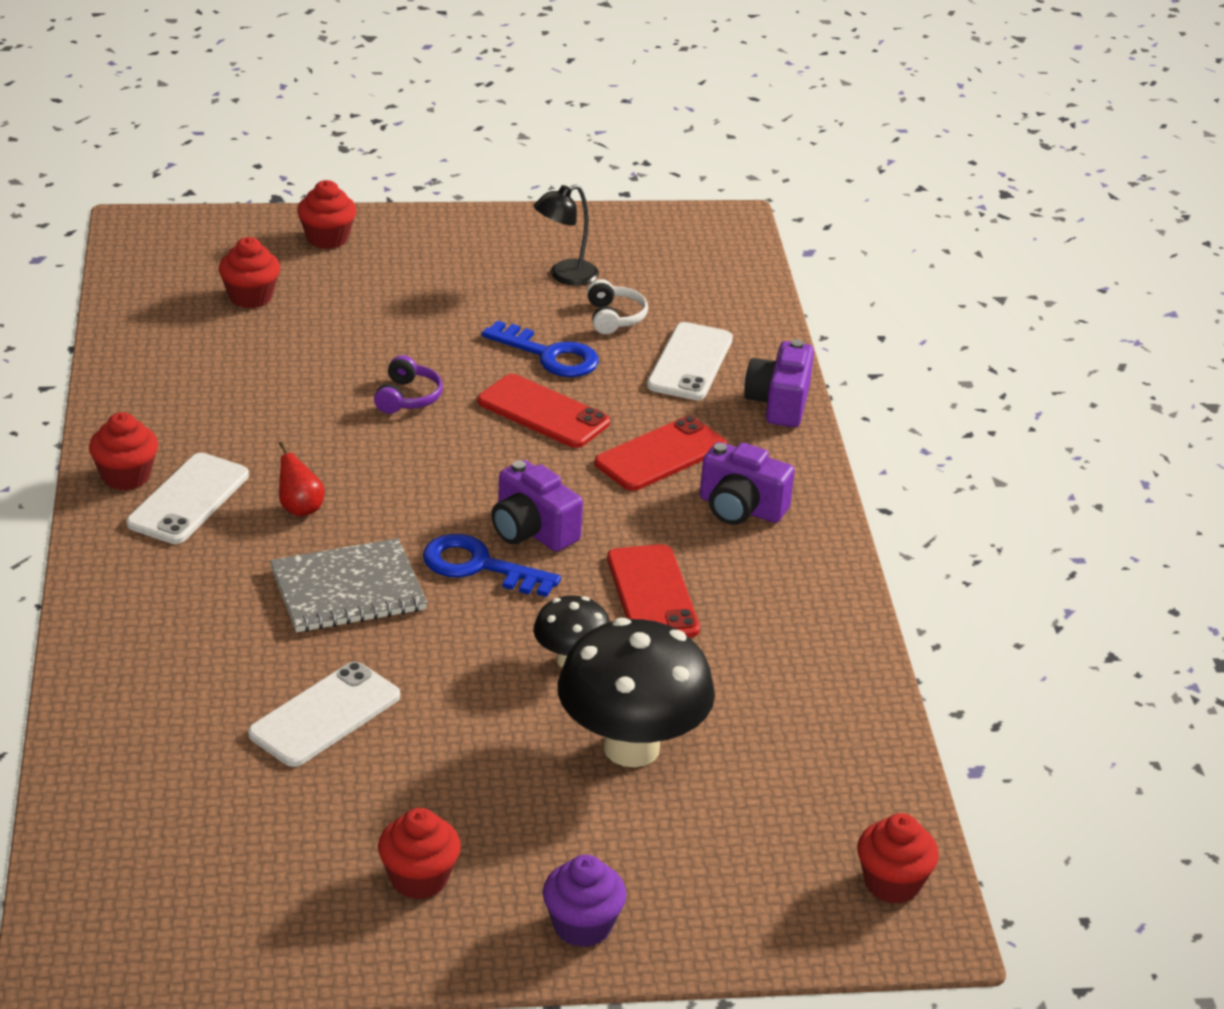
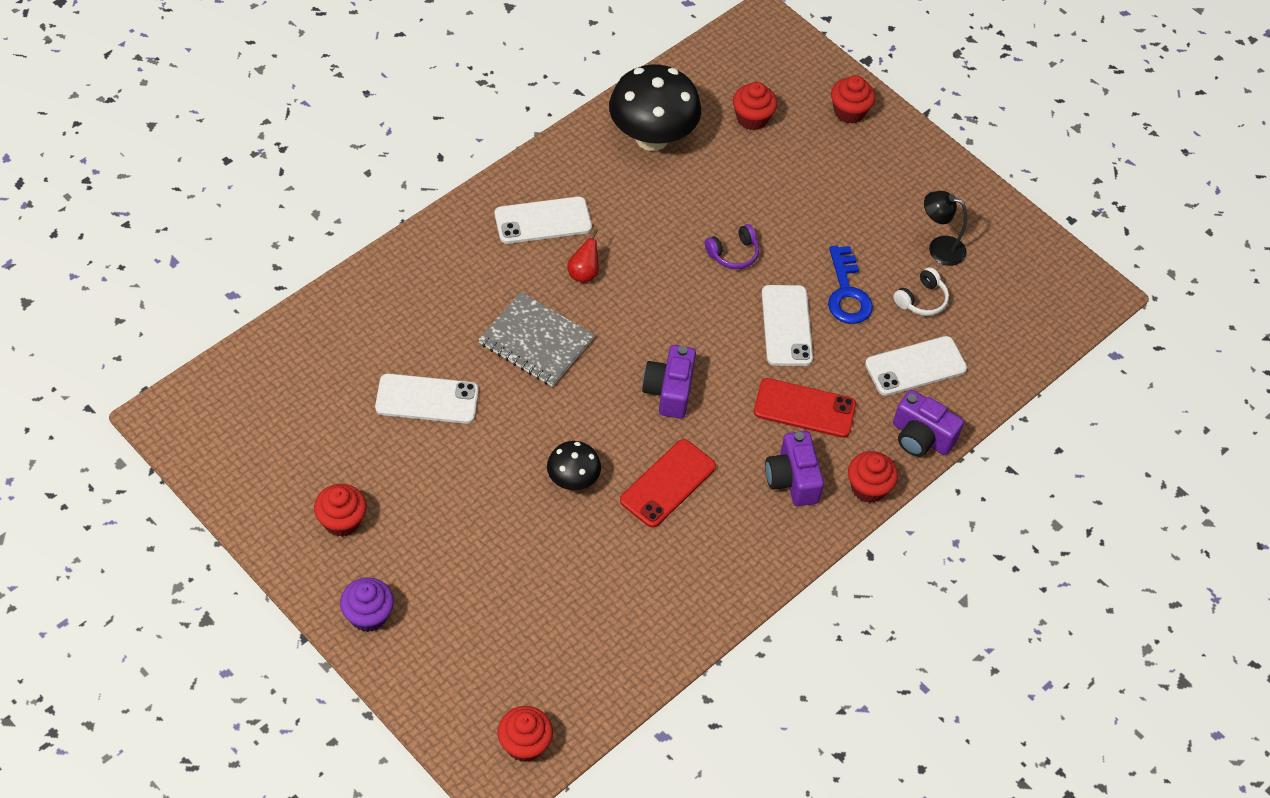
camera: 50 degrees right, 20 degrees up
red cupcake [89,412,158,491] -> red cupcake moved to [848,451,898,503]
blue key [423,534,561,597] -> none
red phone [477,374,610,448] -> white phone [762,285,813,366]
black mushroom [557,618,715,767] -> black mushroom moved to [609,64,701,151]
purple camera [744,339,814,427] -> purple camera turned 120 degrees counterclockwise [893,390,964,457]

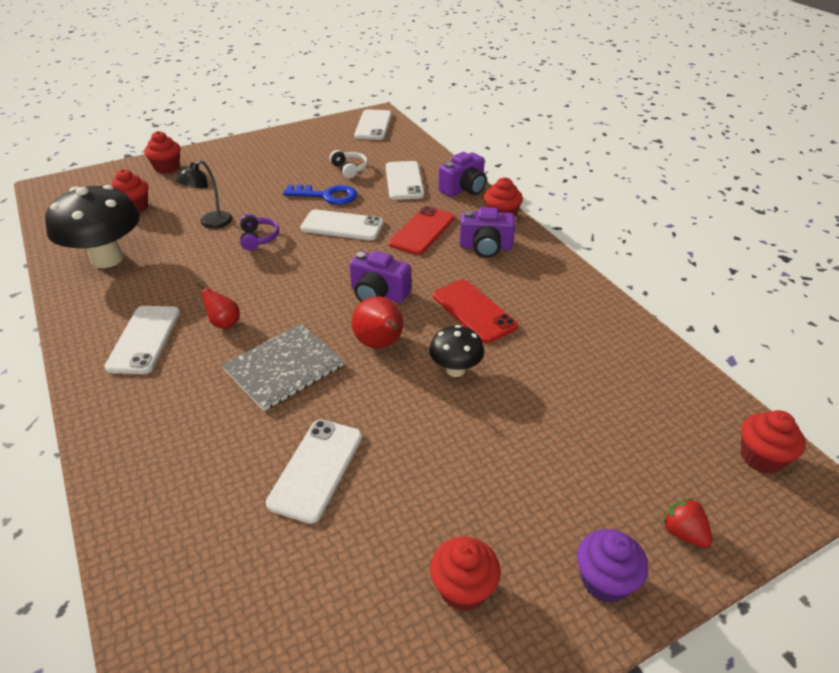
camera: 70 degrees left, 15 degrees down
black lamp [924,191,967,266] -> black lamp moved to [176,160,232,228]
none -> red pear [352,296,403,348]
none -> white phone [354,109,391,140]
none -> red strawberry [662,498,712,548]

